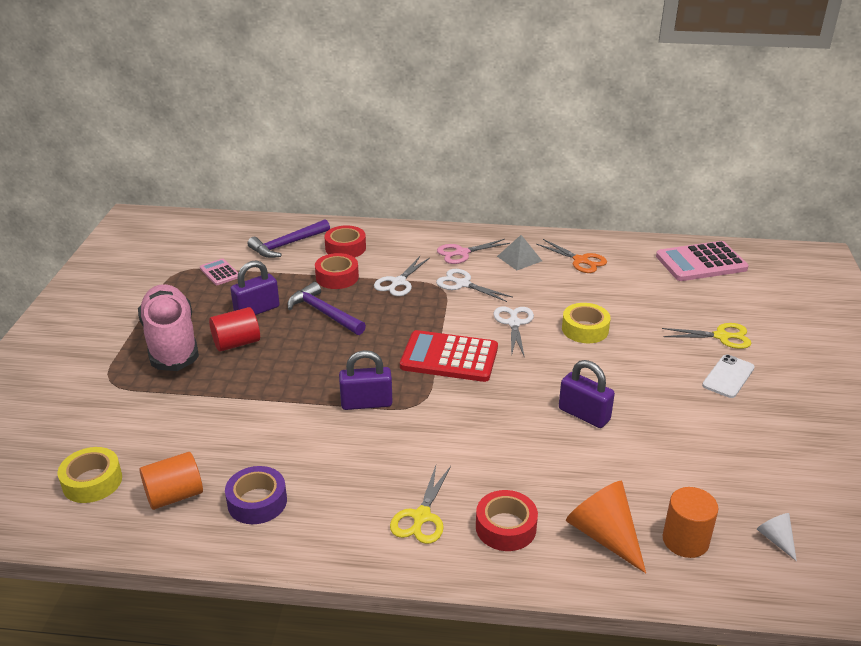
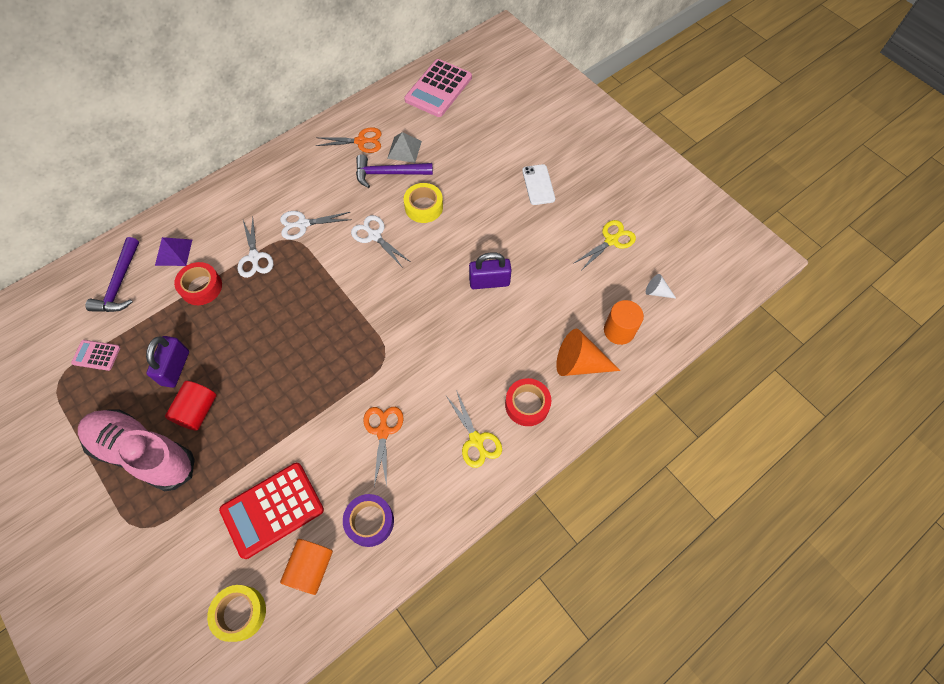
camera: 45 degrees left, 30 degrees up
purple hammer [287,282,366,335] -> purple hammer moved to [356,154,433,188]
red tape [324,225,366,257] -> purple pyramid [155,237,192,266]
purple padlock [339,350,392,410] -> none
red calculator [400,330,498,382] -> red calculator moved to [219,463,324,559]
pink scissors [437,239,510,264] -> none
grey pyramid [497,235,542,270] -> grey pyramid moved to [387,132,422,163]
yellow scissors [662,323,751,349] -> yellow scissors moved to [573,220,636,270]
none -> orange scissors [363,407,404,487]

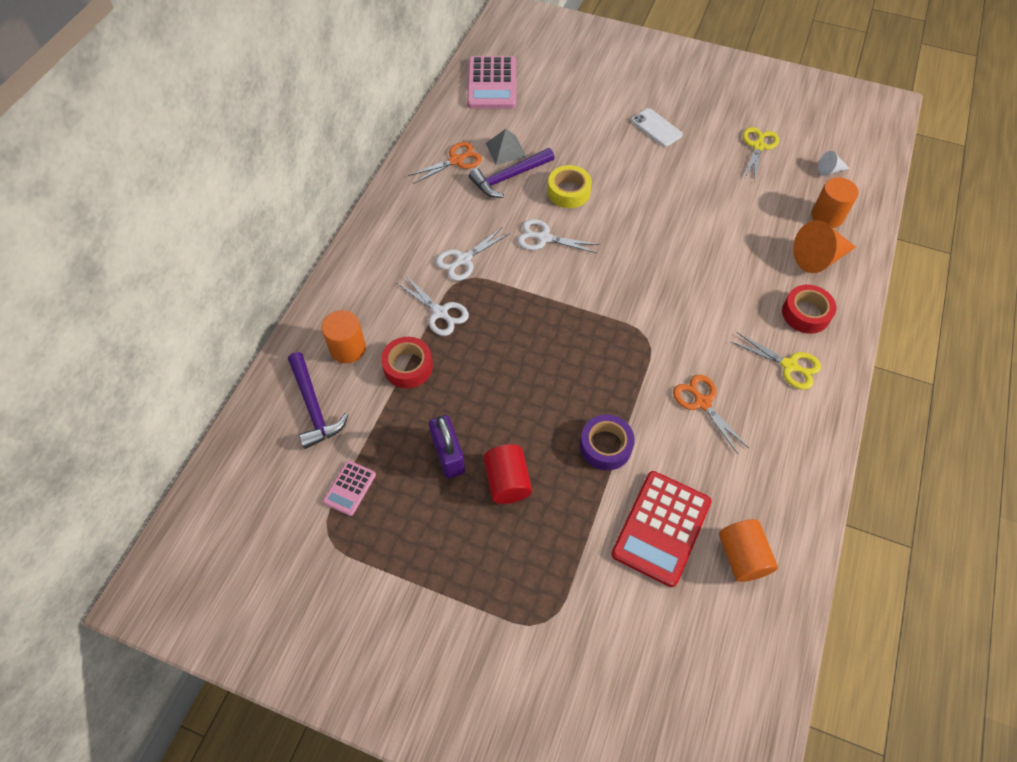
camera: 30 degrees left, 5 degrees down
pink calculator [71,340,120,371] -> pink calculator turned 45 degrees counterclockwise [323,460,376,516]
pink shoe [78,410,195,491] -> none
purple pyramid [155,237,192,266] -> orange cylinder [321,310,366,363]
yellow tape [207,585,266,642] -> none
purple tape [343,494,394,547] -> purple tape moved to [580,415,635,470]
purple padlock [469,252,512,289] -> none

